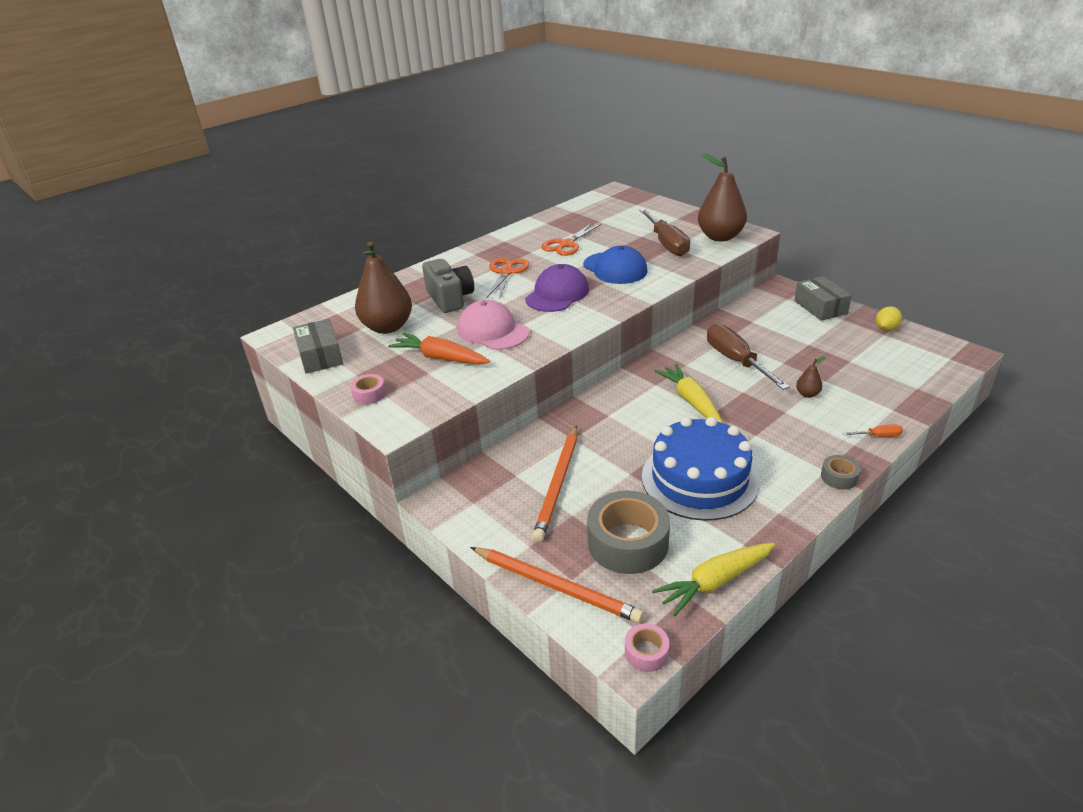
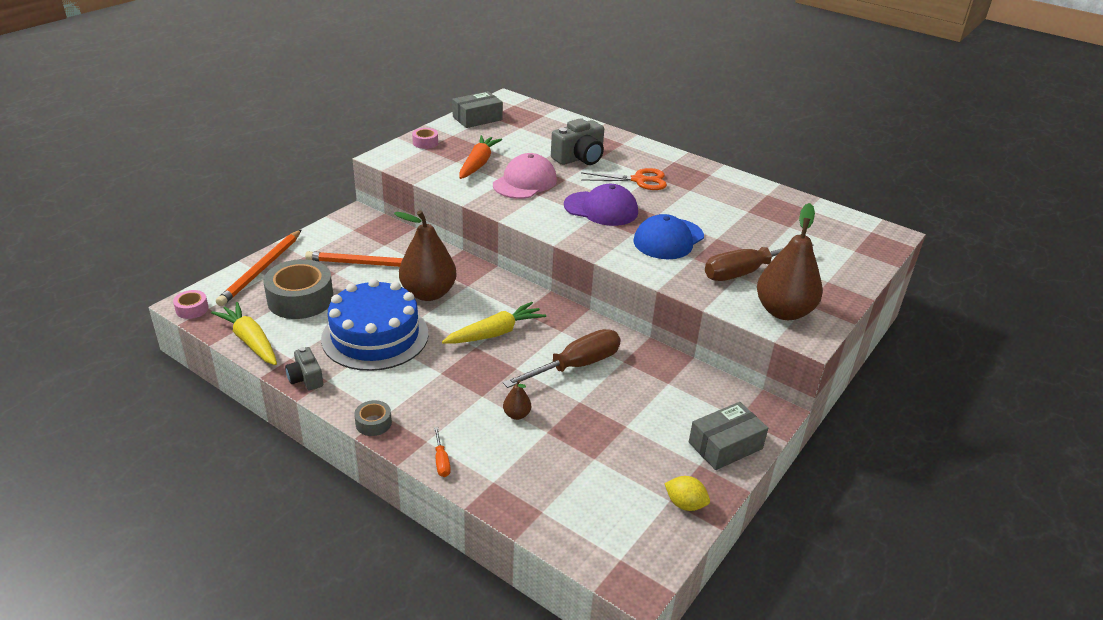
camera: 75 degrees right, 0 degrees up
brown pear [355,241,412,334] -> brown pear moved to [394,210,457,301]
orange scissors [541,223,601,256] -> none
none -> grey camera [285,347,323,390]

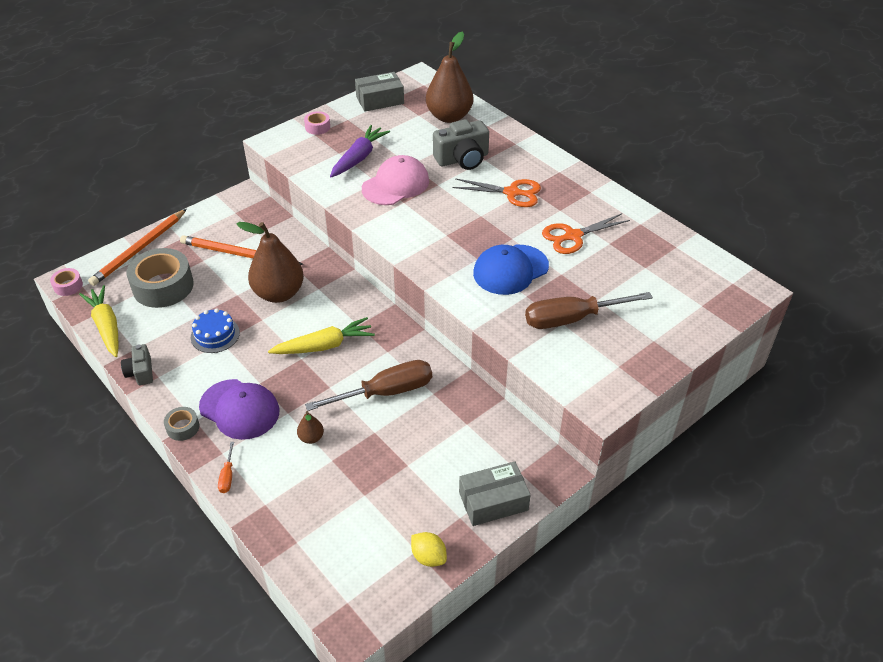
camera: 15 degrees right, 10 degrees up
blue cake [321,279,429,371] -> blue cake [191,308,240,353], size x0.49
orange carrot [459,135,502,179] -> purple carrot [330,125,390,177]
purple cap [564,184,638,226] -> purple cap moved to [199,379,280,440]
brown pear [757,203,823,320] -> brown pear moved to [426,31,473,123]
none -> orange scissors [542,213,630,254]

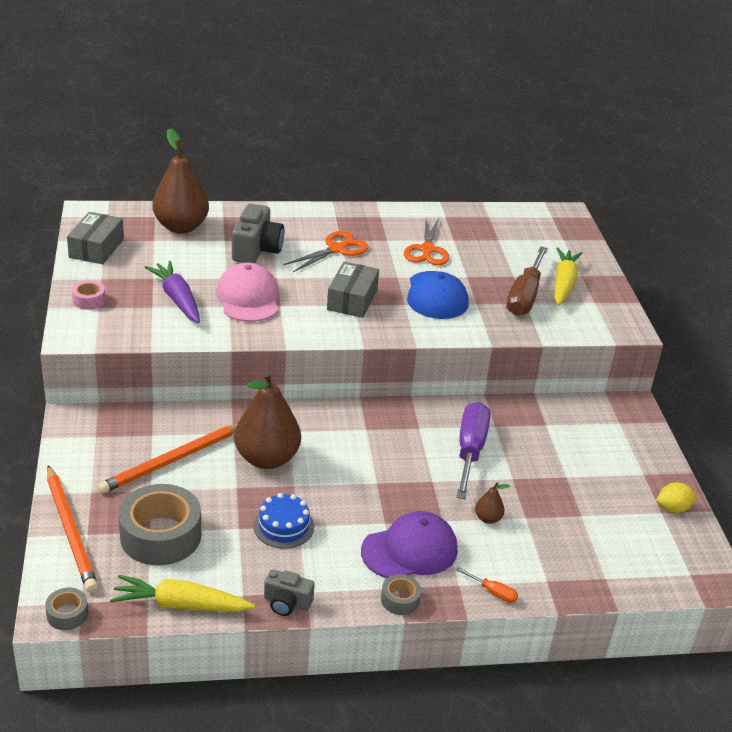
camera: 60 degrees left, 10 degrees down
pink tape [50,268,83,296] -> grey tape [45,588,89,630]
yellow carrot [268,317,375,354] -> yellow carrot moved to [554,248,582,305]
brown screwdriver [305,360,432,411] -> purple screwdriver [456,402,491,499]
grey box [459,461,531,526] -> grey box moved to [327,262,379,318]

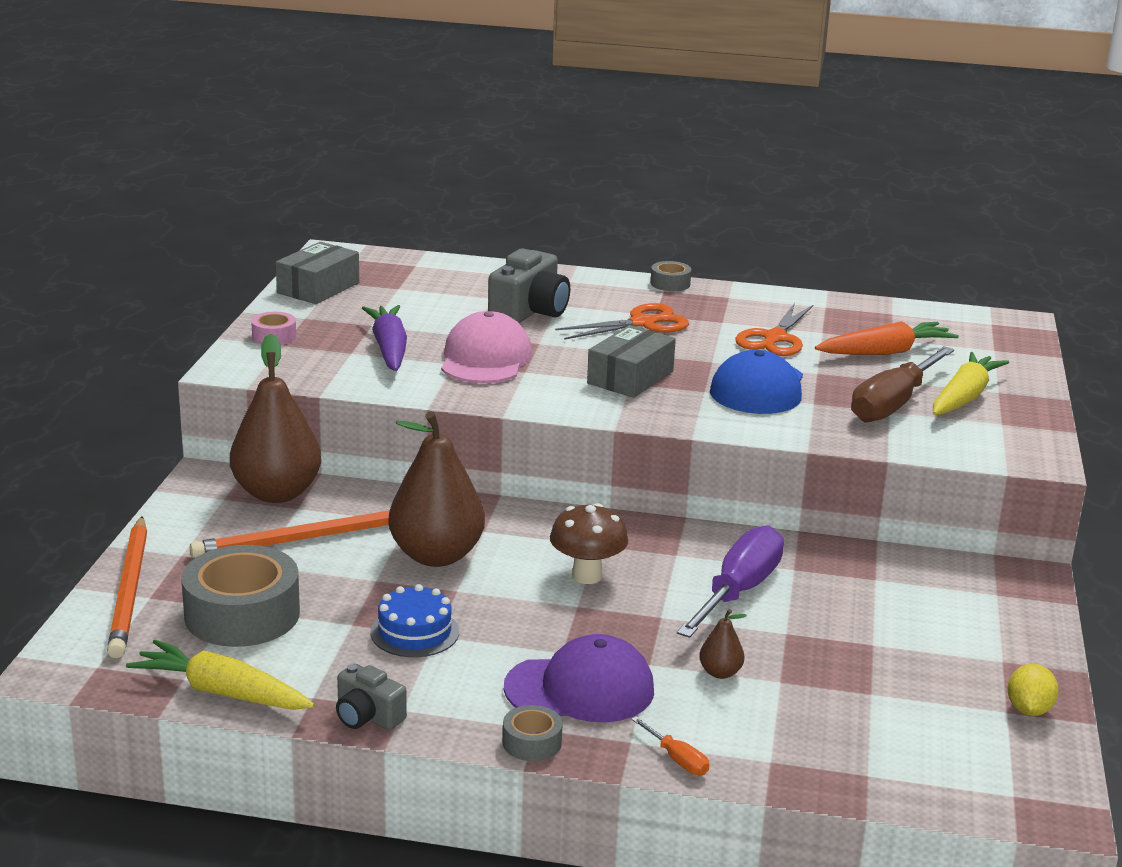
camera: 20 degrees right, 10 degrees down
grey tape [45,588,89,630] -> grey tape moved to [651,261,691,291]
brown pear [152,128,209,233] -> brown pear moved to [230,334,321,503]
yellow lemon [656,482,697,513] -> yellow lemon turned 75 degrees counterclockwise [1007,664,1059,716]
none -> brown mushroom [550,503,628,584]
none -> orange carrot [815,321,959,355]

